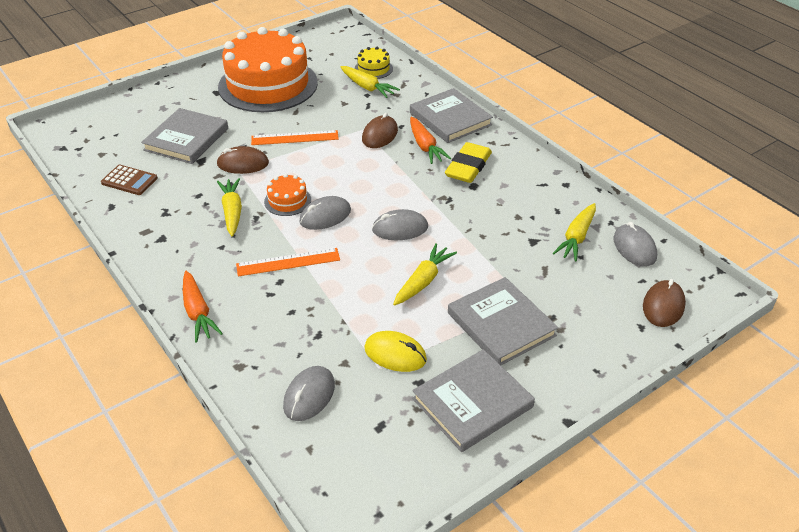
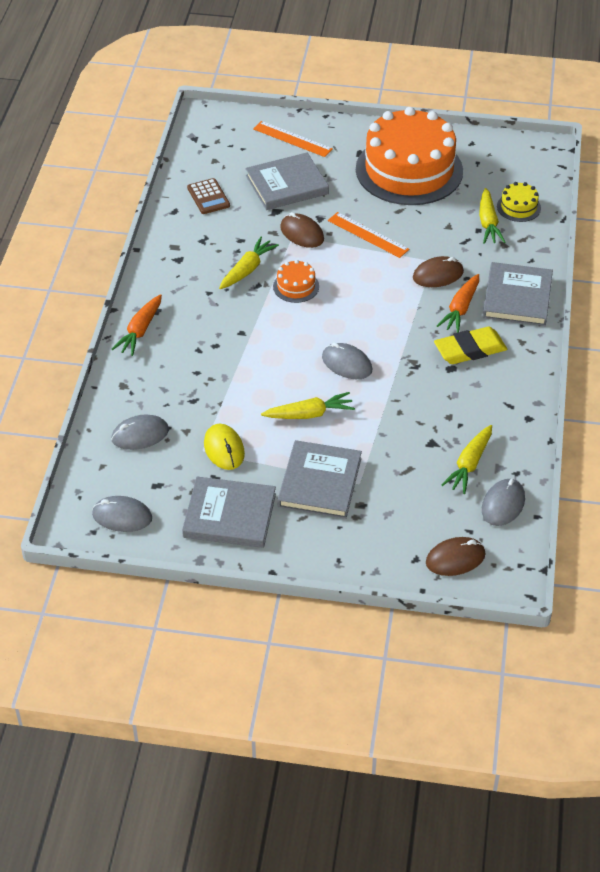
camera: 45 degrees right, 5 degrees up
orange ruler [236,248,340,276] -> orange ruler moved to [253,121,333,157]
grey mouse [299,196,351,230] -> grey mouse moved to [92,496,152,532]
yellow carrot [553,203,596,262] -> yellow carrot turned 45 degrees counterclockwise [441,425,492,494]

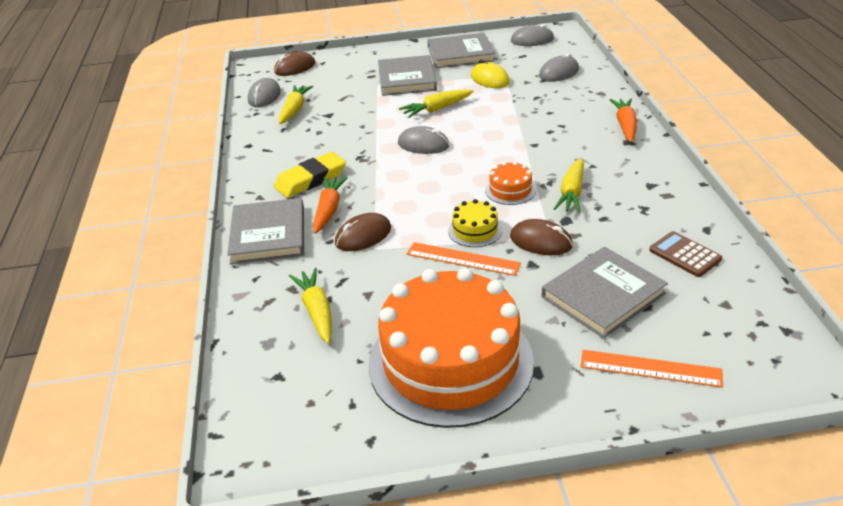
camera: 165 degrees right, 10 degrees down
yellow cake [497,182,541,222] -> yellow cake moved to [448,199,502,247]

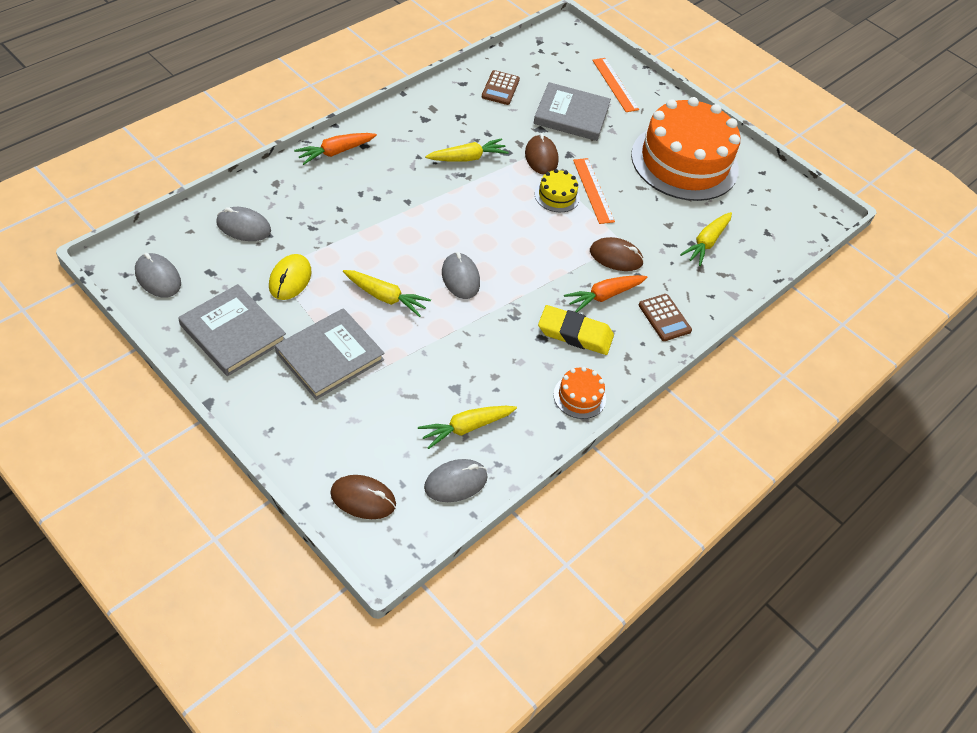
camera: 135 degrees left, 15 degrees up
grey book [227,198,304,264] -> brown calculator [639,294,692,341]
orange cake [485,161,536,205] -> orange cake moved to [554,367,606,419]

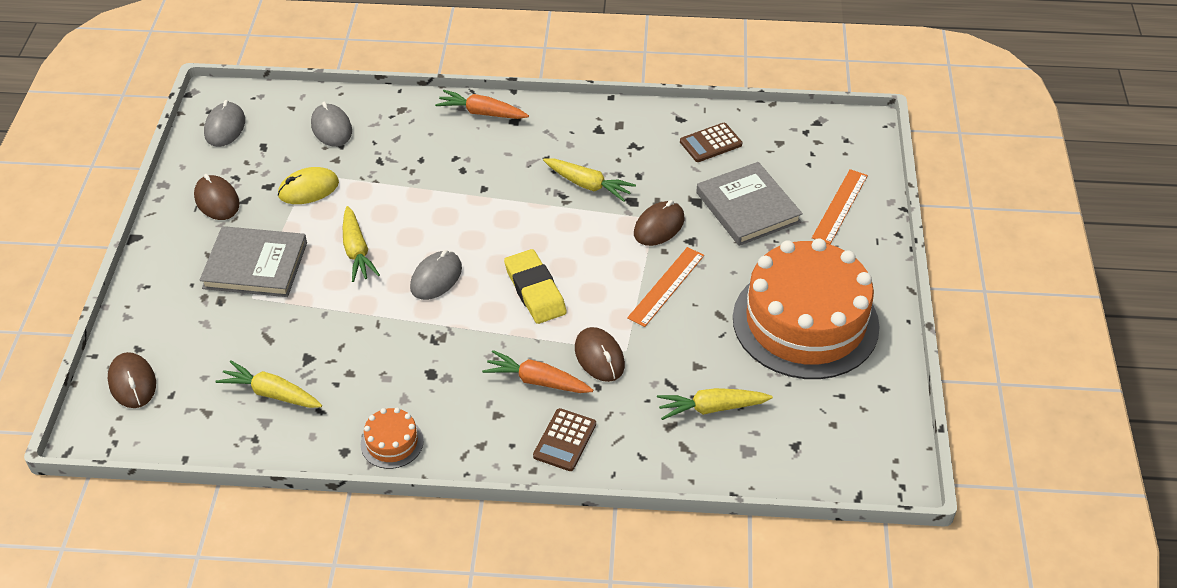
camera: 55 degrees right, 5 degrees down
grey book [178,284,286,376] -> brown mouse [194,174,240,220]
grey mouse [424,459,488,502] -> none
yellow cake [535,169,580,212] -> none
yellow eraser [538,305,614,355] -> yellow eraser moved to [504,249,567,324]

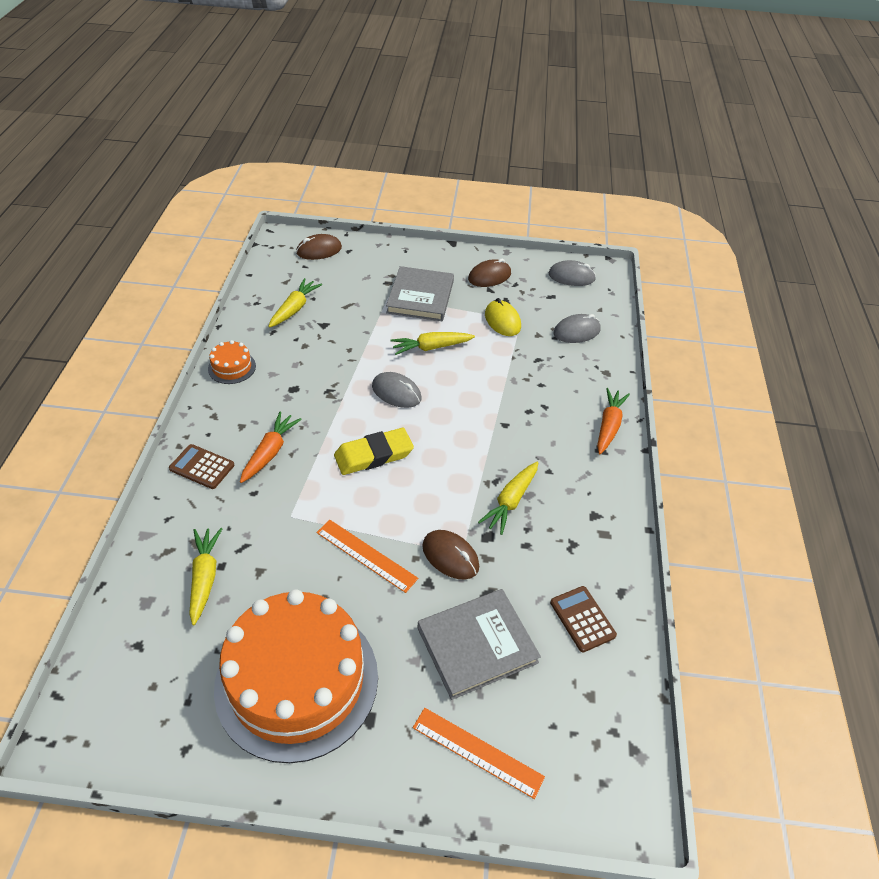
camera: 90 degrees right, 0 degrees up
brown mouse [575,327,625,382] -> none

